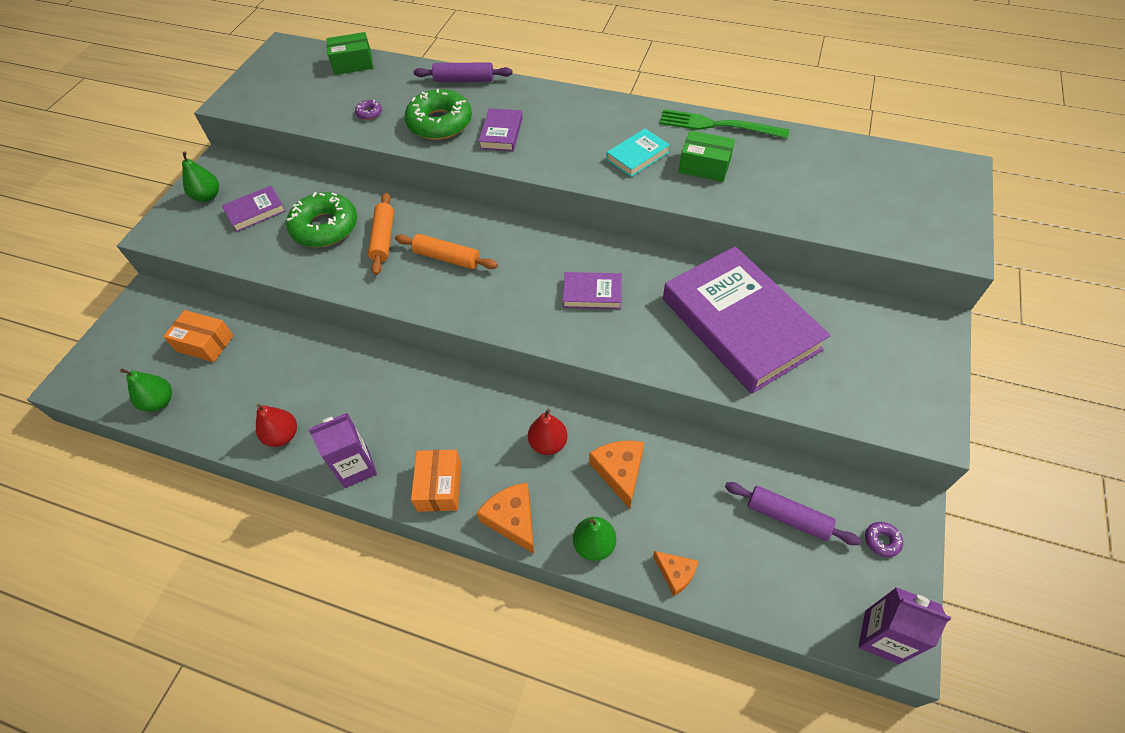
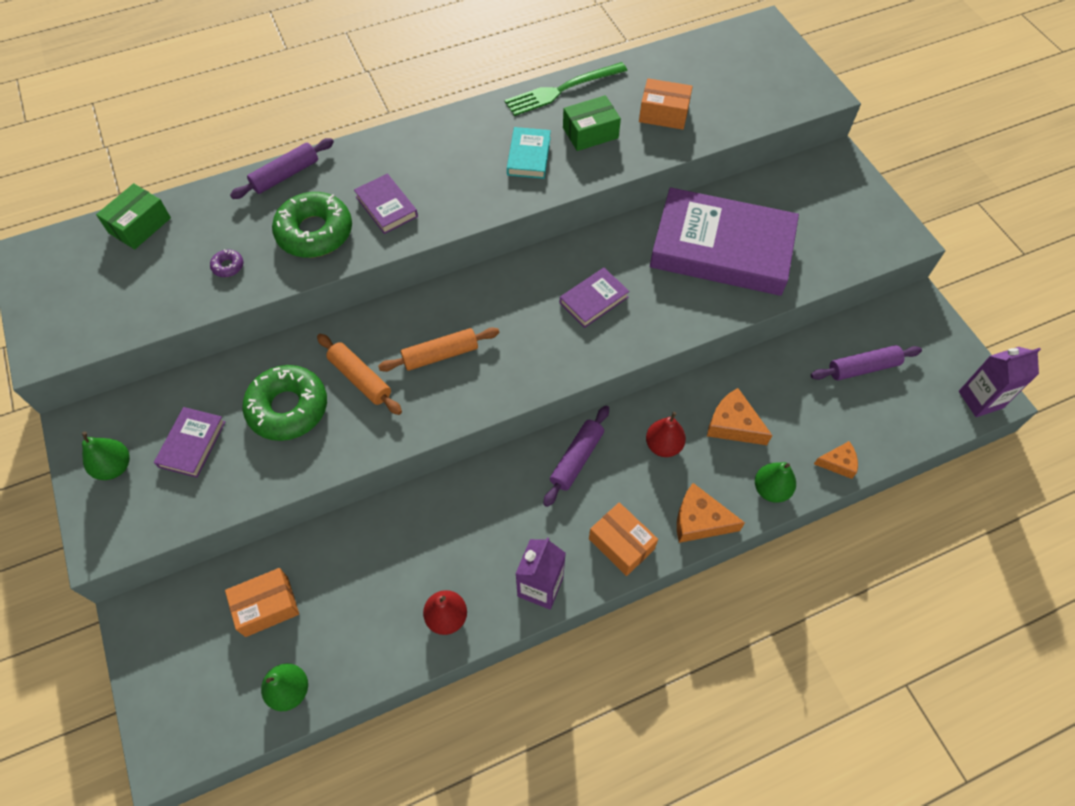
camera: 45 degrees left, 5 degrees up
purple donut [865,522,903,557] -> none
none -> purple rolling pin [543,405,609,507]
none -> orange box [639,78,693,130]

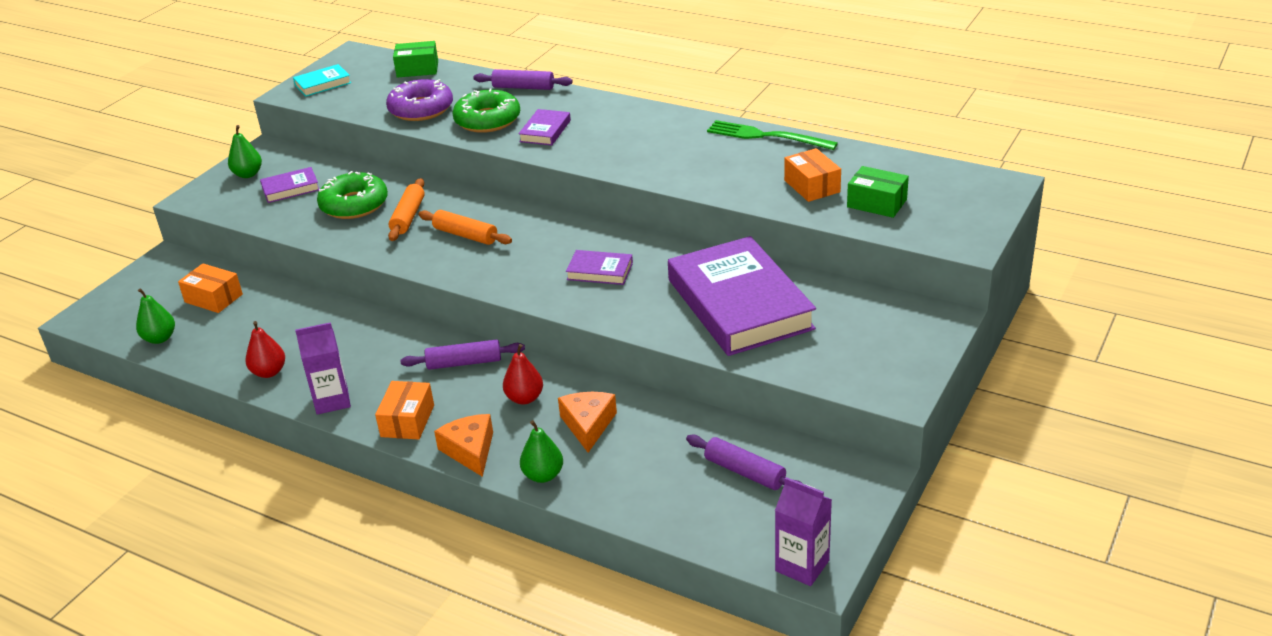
camera: 55 degrees right, 25 degrees down
purple donut [210,249,243,277] -> purple donut [386,79,453,121], size x2.46
turquoise book [507,127,551,179] -> turquoise book moved to [293,64,351,97]
green box [563,95,621,151] -> green box moved to [847,166,909,218]
orange cheese [814,441,858,479] -> none

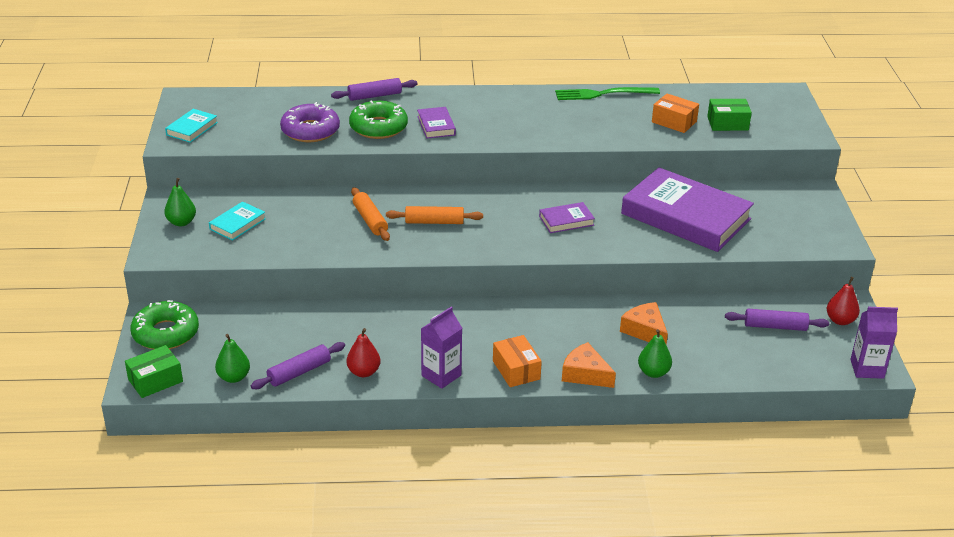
camera: 35 degrees left, 0 degrees up
orange box [178,263,243,313] -> none
purple book [260,167,319,203] -> turquoise book [209,201,266,241]
green donut [317,171,388,219] -> green donut moved to [130,300,199,349]
green box [393,41,438,78] -> green box moved to [125,345,183,398]
purple rolling pin [400,340,525,370] -> purple rolling pin moved to [251,342,345,389]
red pear [503,344,543,404] -> red pear moved to [827,277,860,325]

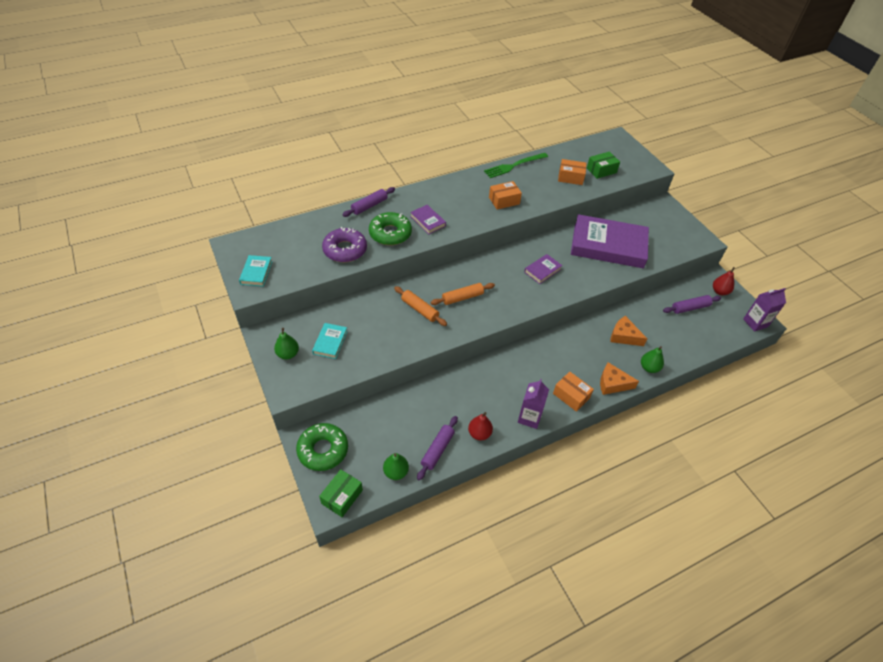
camera: 25 degrees left, 15 degrees up
none -> orange box [489,181,522,210]

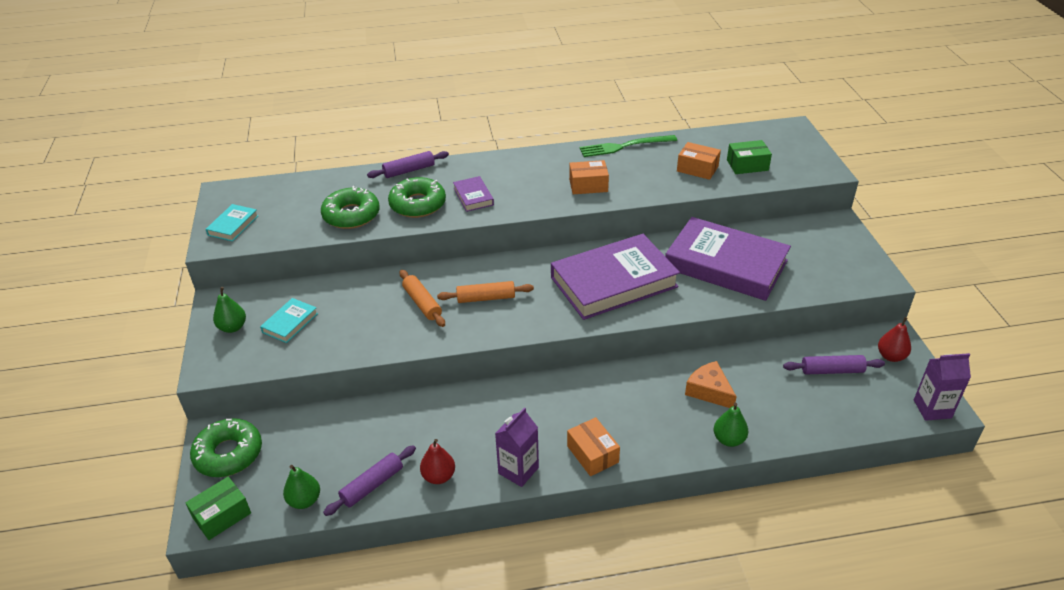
camera: 20 degrees right, 10 degrees down
purple donut [322,227,367,262] -> green donut [321,186,380,229]
purple book [524,254,562,284] -> purple book [551,234,680,320], size x2.32
orange cheese [600,362,639,395] -> none

